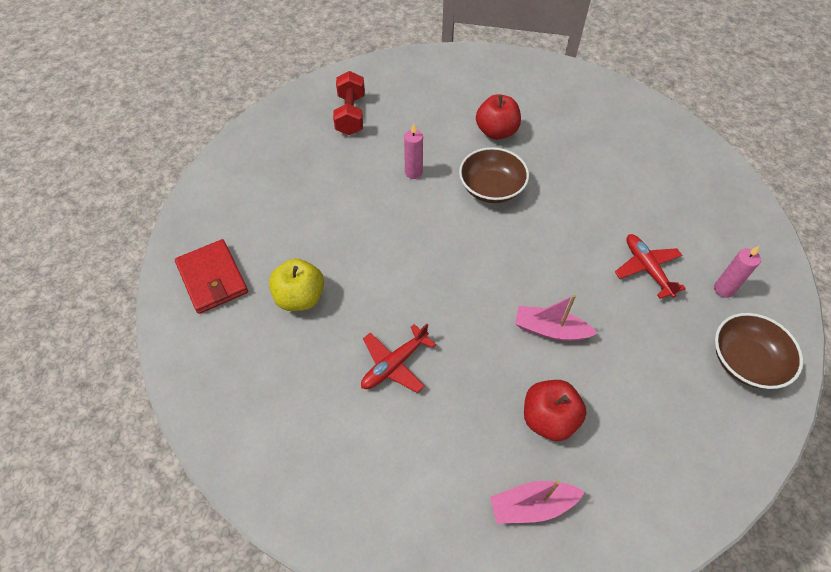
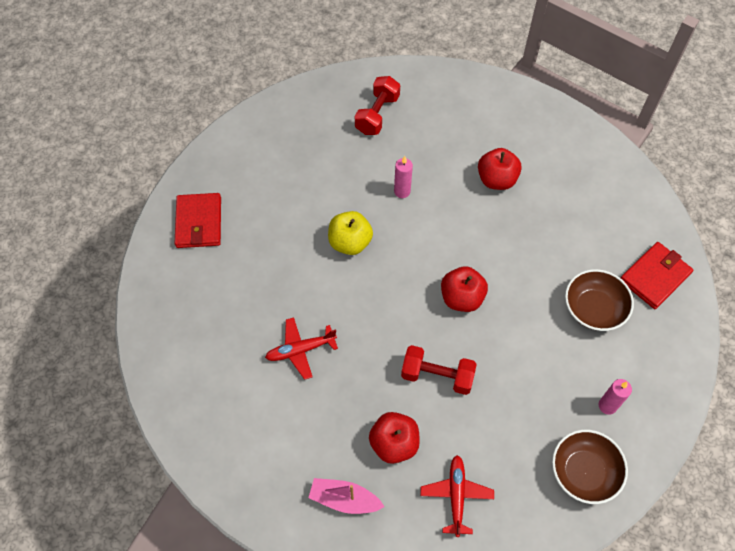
camera: 25 degrees right, 5 degrees up
yellow apple [269,259,324,311] -> yellow apple moved to [328,211,373,255]
brown bowl [459,147,529,203] -> brown bowl moved to [565,269,634,331]
pink boat [515,295,597,341] -> red dumbbell [401,345,477,395]
red plane [615,234,686,299] -> red plane moved to [420,455,494,537]
none -> red apple [441,266,488,312]
none -> red wallet [621,242,693,309]

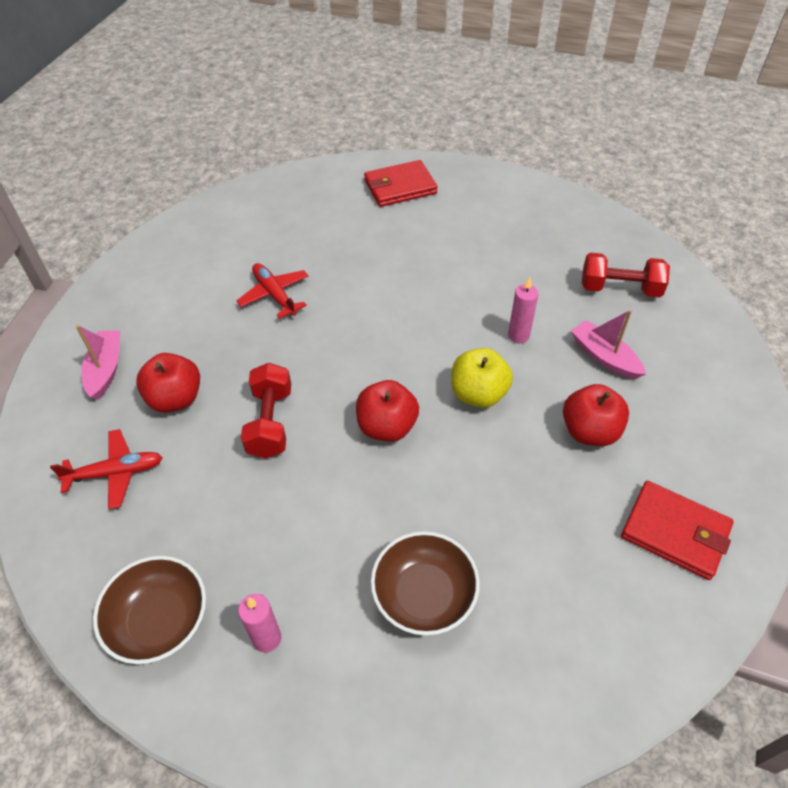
camera: 75 degrees right, 10 degrees down
yellow apple [328,211,373,255] -> yellow apple moved to [451,348,513,408]
red wallet [621,242,693,309] -> red wallet moved to [621,481,734,580]
none -> pink boat [571,310,646,379]

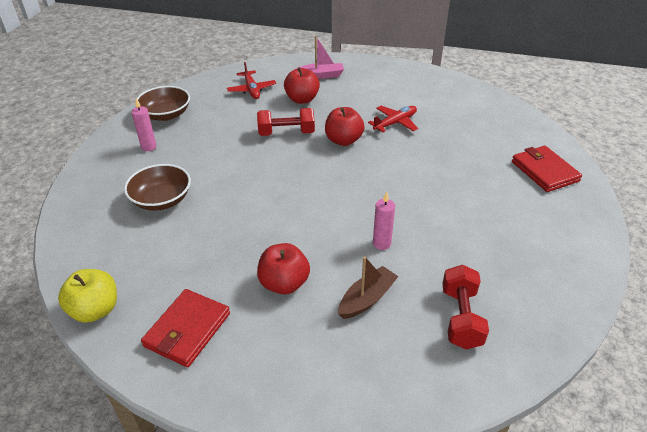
camera: 85 degrees right, 10 degrees down
red apple [356,380,419,442] -> red apple moved to [325,107,364,146]
yellow apple [451,348,513,408] -> yellow apple moved to [58,269,117,323]
pink boat [571,310,646,379] -> brown boat [338,256,399,319]

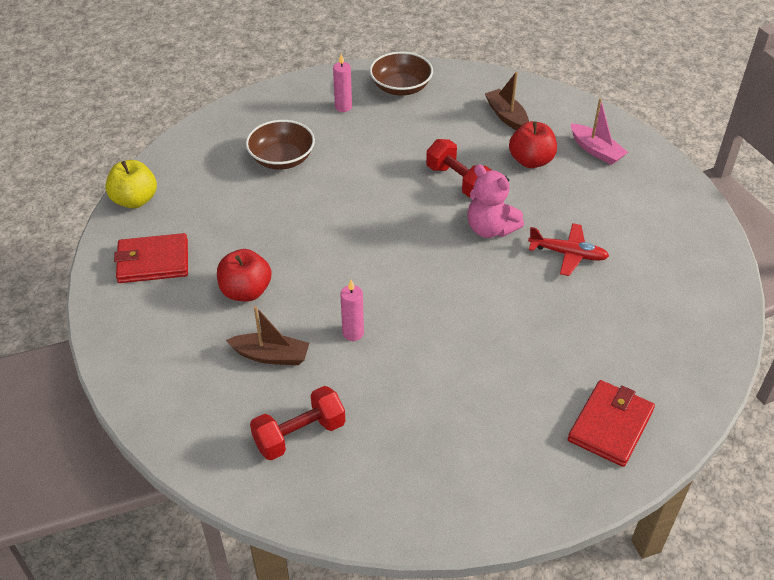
camera: 55 degrees right, 5 degrees up
red plane [227,62,276,99] -> brown boat [485,72,529,130]
red apple [325,107,364,146] -> pink teddy bear [467,164,524,238]

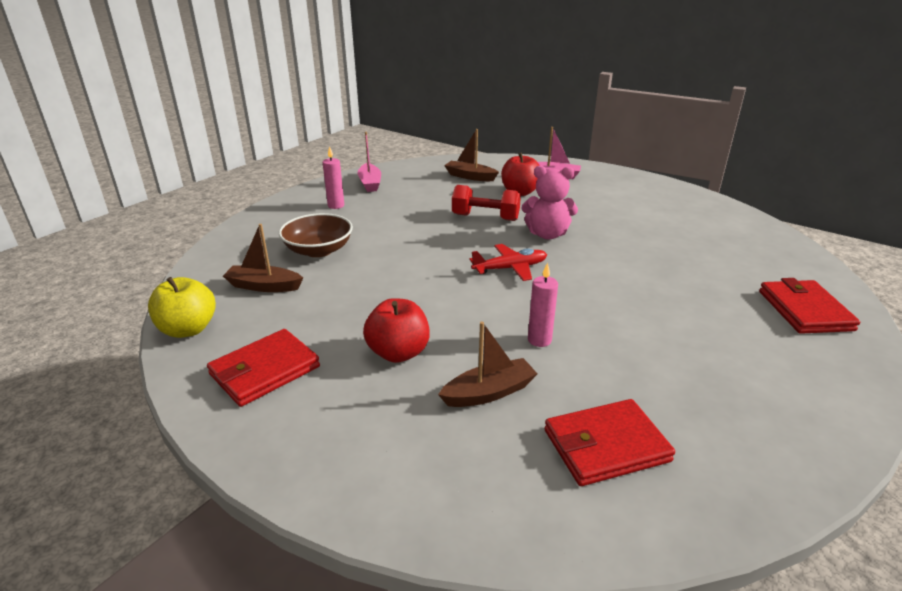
camera: 35 degrees left, 15 degrees down
red dumbbell [250,386,345,460] -> red wallet [544,399,675,486]
brown bowl [370,52,433,96] -> pink boat [357,132,381,192]
red plane [528,223,609,276] -> red plane moved to [469,244,547,281]
none -> brown boat [223,224,303,292]

